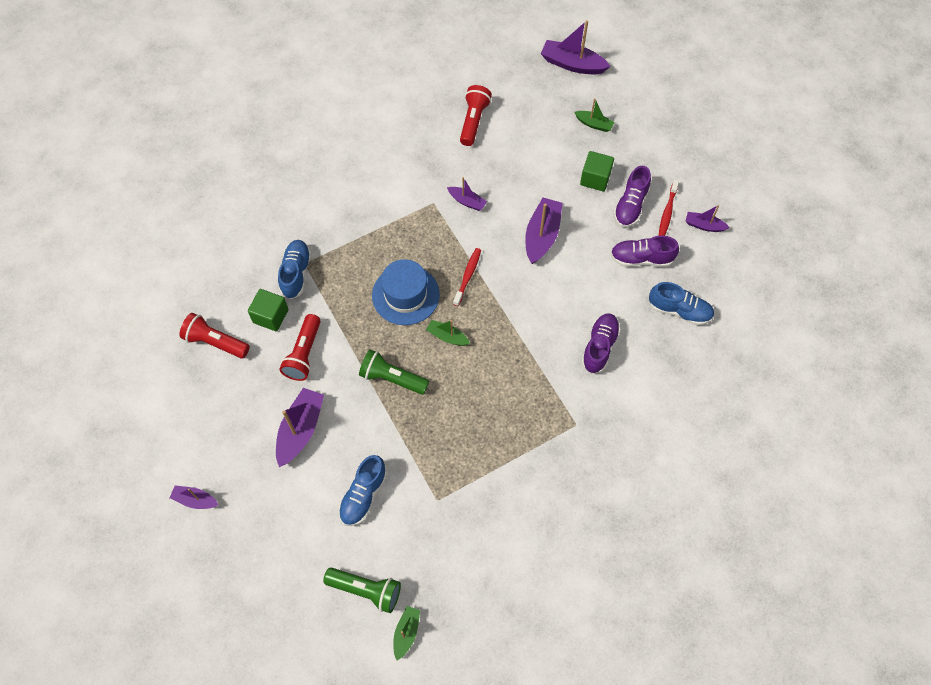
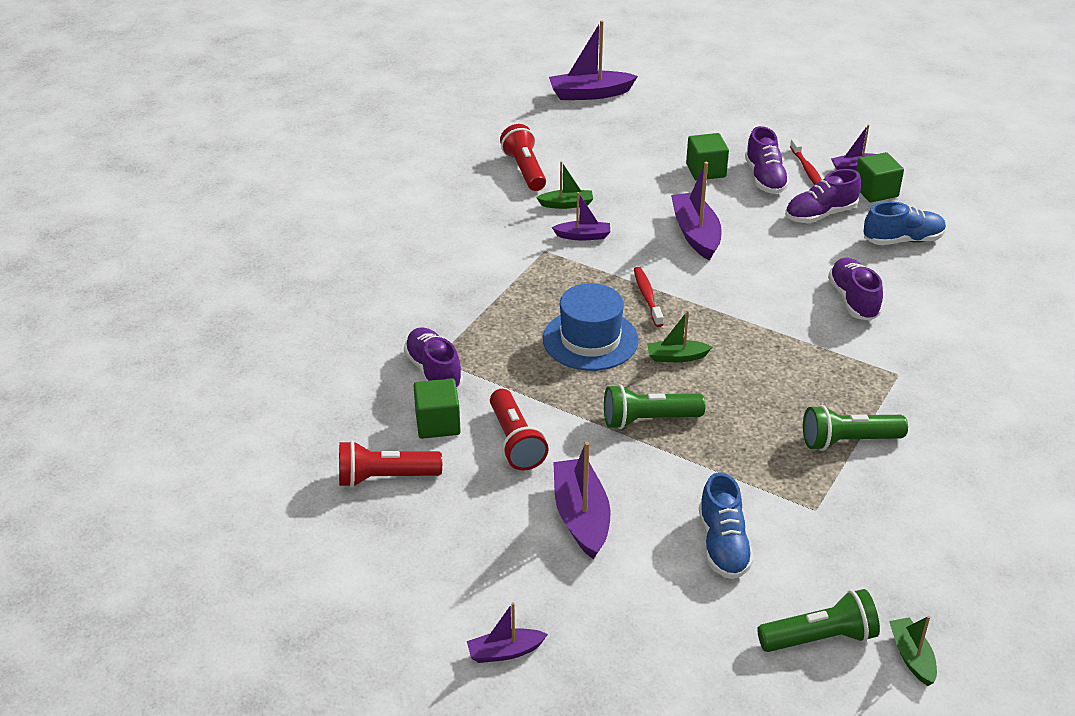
camera: 30 degrees left, 25 degrees down
blue shoe [278,240,311,299] -> purple shoe [404,327,463,389]
green boat [575,98,615,132] -> green boat moved to [536,161,593,209]
none -> green flashlight [803,405,908,451]
none -> green cube [856,152,904,203]

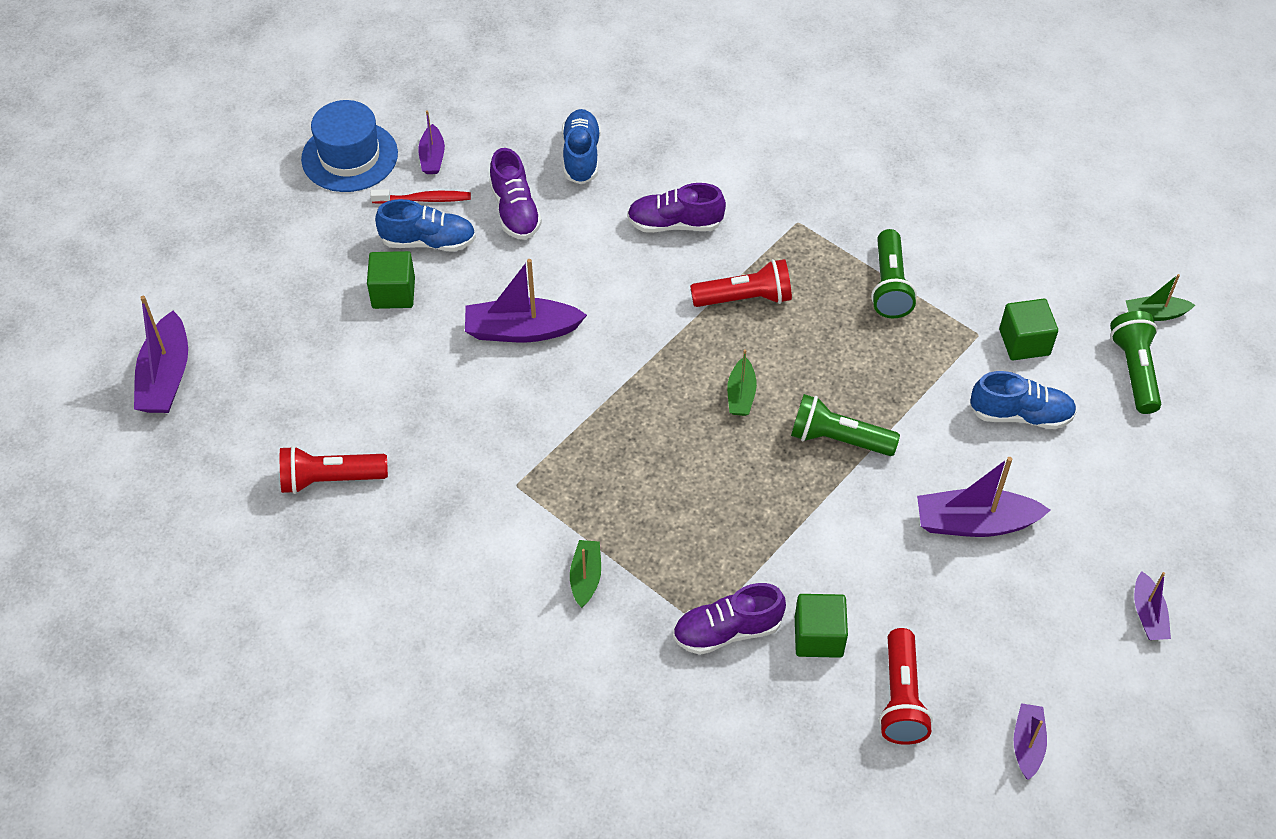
camera: 80 degrees left, 15 degrees up
red flashlight [490,389,549,470] -> red flashlight moved to [690,259,792,307]
green boat [536,161,593,209] -> green boat moved to [570,540,601,608]
blue hat [543,283,639,371] -> blue hat moved to [301,100,398,192]
purple boat [552,192,610,240] -> purple boat moved to [1013,703,1047,780]
green flashlight [604,384,705,429] -> green flashlight turned 105 degrees clockwise [791,394,900,456]
red toothbrush [634,267,664,327] -> none
purple shoe [745,126,790,194] -> blue shoe [375,199,476,252]
green cube [856,152,904,203] -> green cube moved to [999,299,1058,360]

